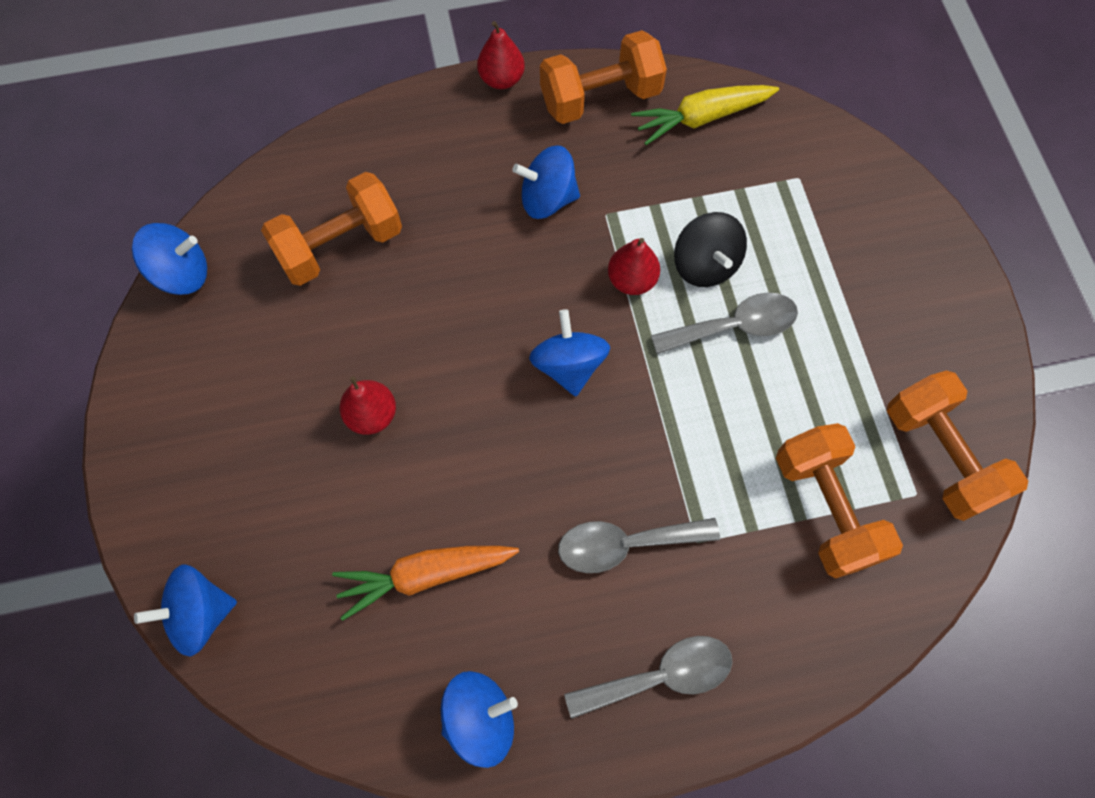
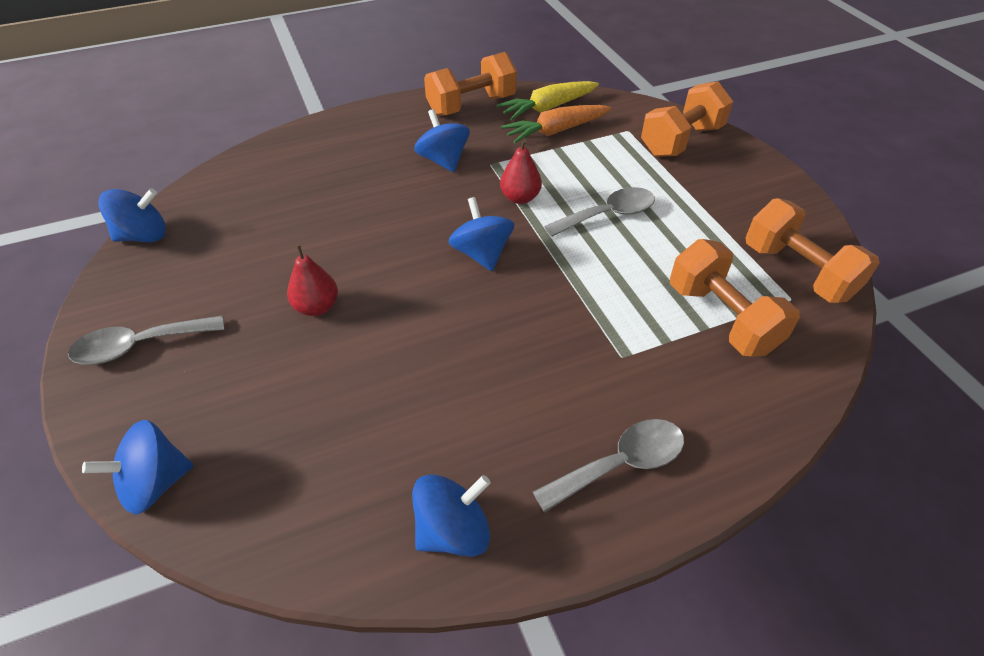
camera: 10 degrees left, 20 degrees down
orange dumbbell [261,172,402,286] -> orange dumbbell moved to [641,81,733,157]
orange carrot [332,546,519,621] -> orange carrot moved to [501,105,611,143]
red pear [477,21,525,89] -> none
blue spinning top [512,146,580,219] -> blue spinning top turned 75 degrees clockwise [414,109,470,172]
grey spoon [558,518,720,573] -> grey spoon moved to [68,315,224,365]
black spinning top [674,212,747,287] -> none

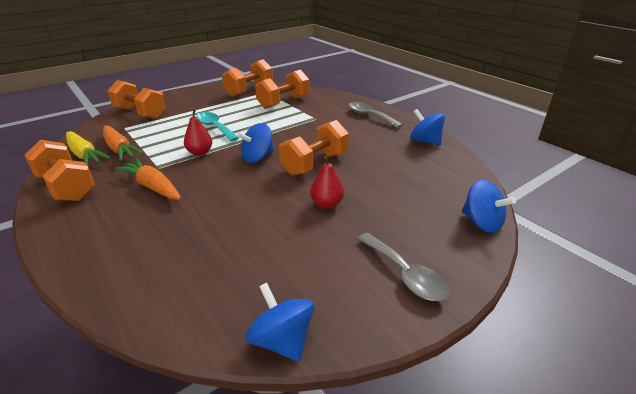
camera: 105 degrees left, 15 degrees down
blue spinning top [414,109,470,172] -> orange carrot [114,159,181,200]
grey spoon [544,187,655,237] -> turquoise spoon [196,112,239,141]
none -> orange dumbbell [279,120,349,176]

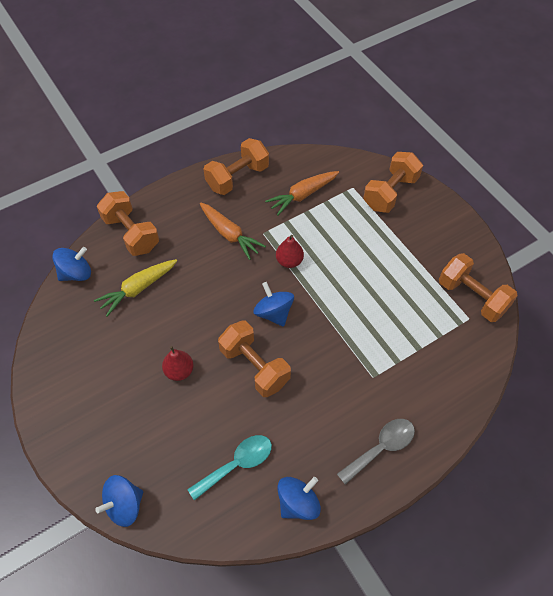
camera: 95 degrees right, 25 degrees up
yellow carrot [66,131,111,165] -> yellow carrot moved to [94,259,177,317]
orange carrot [114,159,181,200] -> orange carrot turned 90 degrees clockwise [200,202,266,260]
turquoise spoon [196,112,239,141] -> turquoise spoon moved to [187,435,272,501]
blue spinning top [245,283,314,362] -> blue spinning top moved to [52,247,91,281]
orange dumbbell [255,69,310,109] -> orange dumbbell moved to [97,191,159,256]
grey spoon [358,233,449,301] -> none

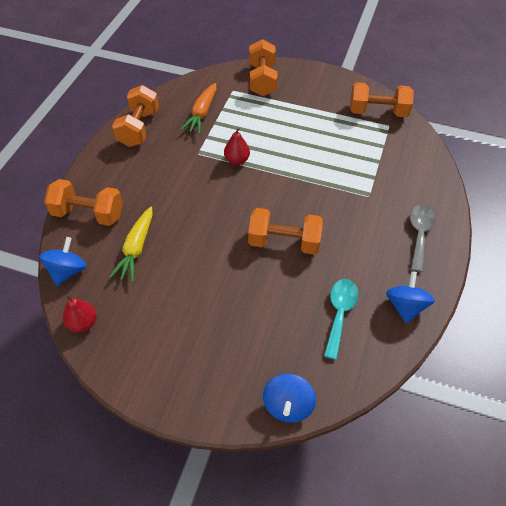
camera: 40 degrees left, 5 degrees down
red pear [162,346,194,381] -> red pear moved to [63,294,97,333]
orange carrot [200,202,266,260] -> none
blue spinning top [253,282,294,327] -> none

